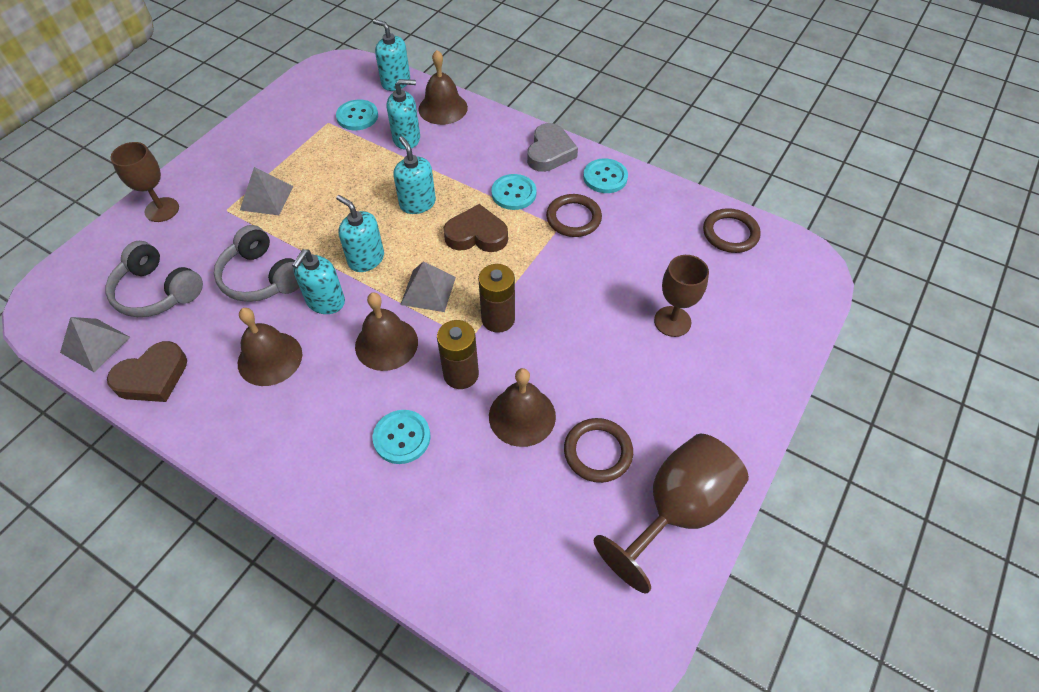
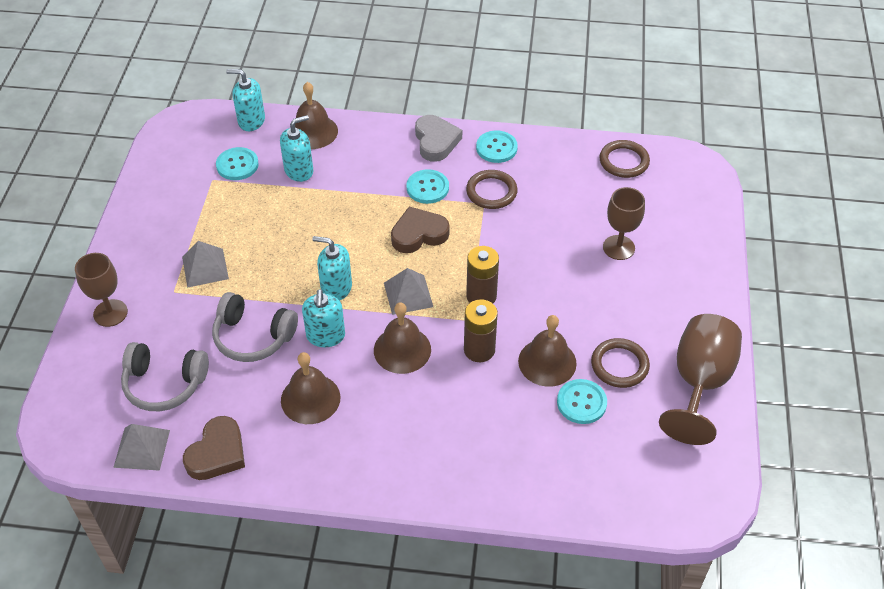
camera: 25 degrees left, 5 degrees down
turquoise button [373,410,431,464] -> turquoise button moved to [557,379,607,424]
turquoise soap dispenser [393,136,436,214] -> none

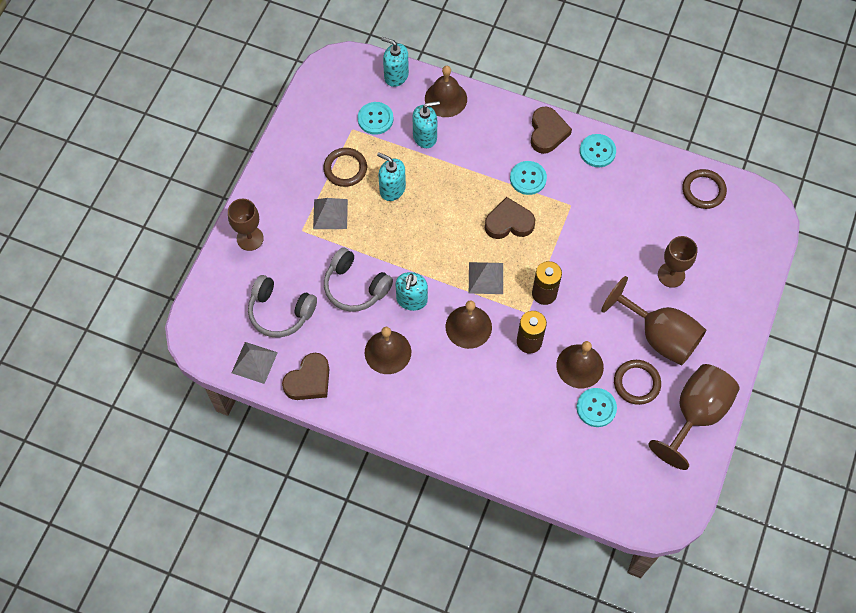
camera: 15 degrees right, 15 degrees up
turquoise soap dispenser [312,236,352,301] -> turquoise soap dispenser moved to [377,152,406,201]
grey heart [415,115,462,162] -> brown heart [531,107,572,154]
brown ring [466,170,518,209] -> brown ring moved to [323,148,367,187]
none -> brown goblet [601,276,706,366]

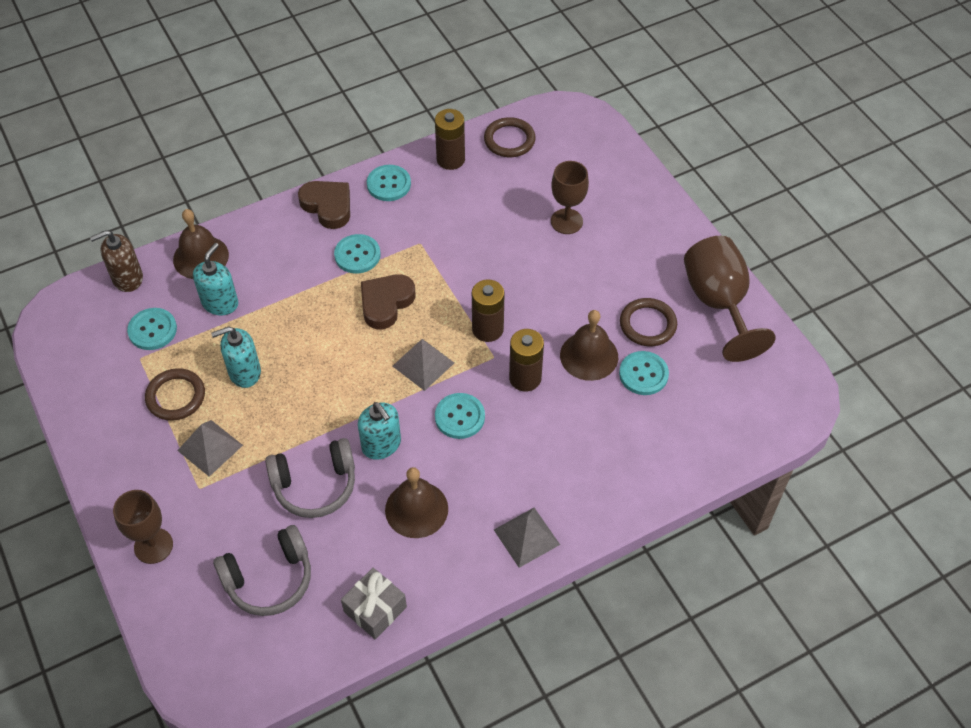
camera: 50 degrees left, 10 degrees down
grey pyramid [232,342,278,384] -> grey pyramid moved to [494,508,560,568]
brown heart [282,353,329,400] -> grey gift [341,568,407,639]
turquoise soap dispenser [381,37,409,87] -> brown soap dispenser [90,230,143,292]
brown bell [446,300,492,349] -> turquoise button [435,393,485,439]
brown goblet [601,276,706,366] -> none
none -> brown battery [435,109,465,170]

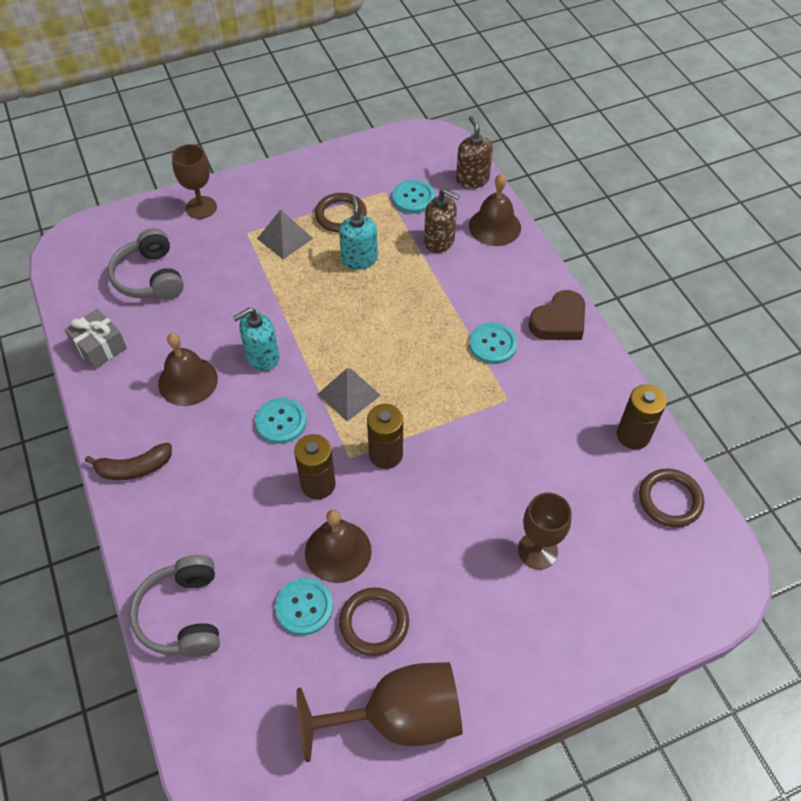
camera: 95 degrees right, 0 degrees up
turquoise soap dispenser [193,243,238,316] -> brown soap dispenser [424,188,460,253]
grey headphones [265,438,355,518] -> grey headphones moved to [129,555,220,657]
brown heart [361,274,415,329] -> none
turquoise button [367,165,411,201] -> none
grey pyramid [494,508,560,568] -> brown banana [85,443,172,480]

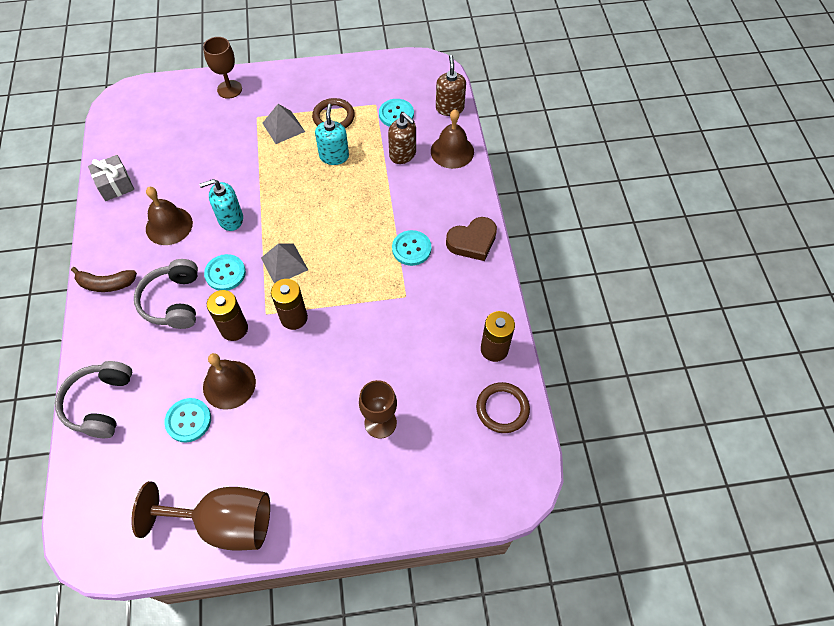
camera: 15 degrees right, 5 degrees up
grey headphones [108,228,184,300] -> grey headphones moved to [134,259,198,329]
brown ring [339,587,409,656] -> none

